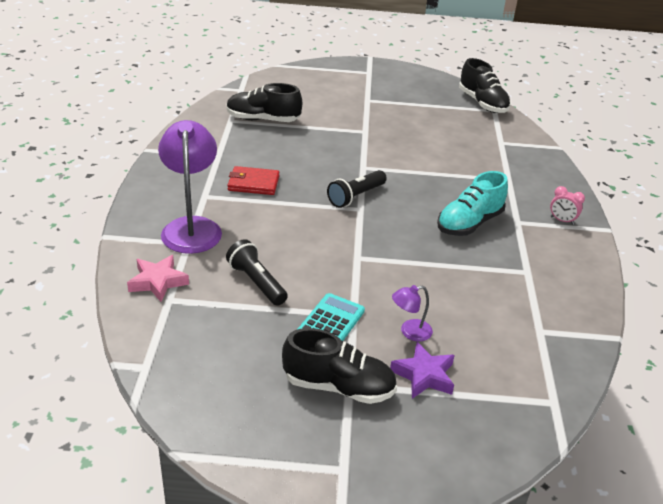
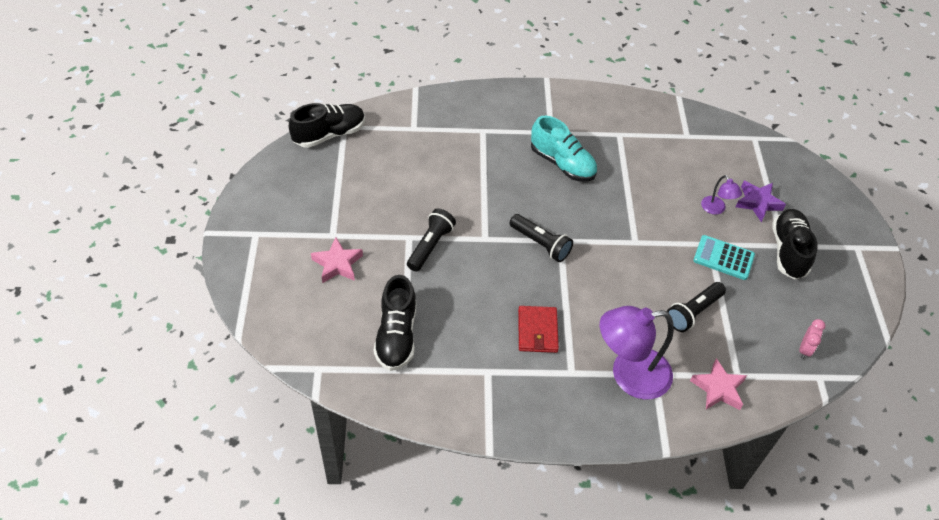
camera: 95 degrees left, 15 degrees up
pink clock [550,186,585,225] -> pink clock moved to [799,319,826,359]
none -> pink star [311,237,363,283]
none -> black flashlight [407,209,456,272]

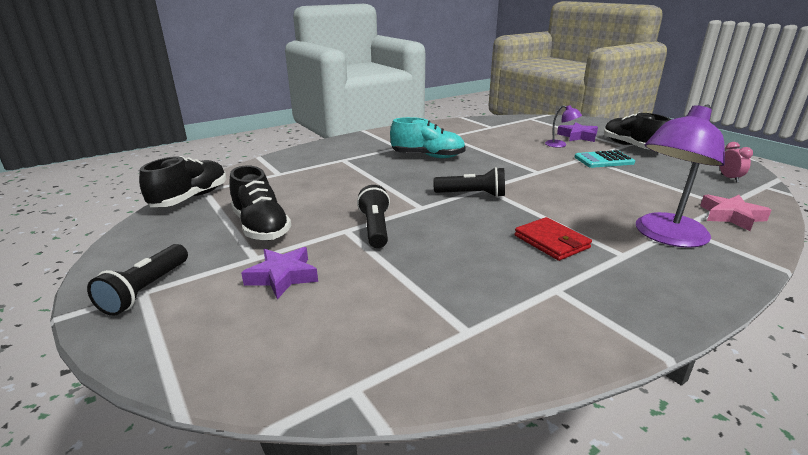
camera: 30 degrees left, 25 degrees down
pink star [311,237,363,283] -> purple star [241,247,318,299]
black shoe [373,275,416,371] -> black shoe moved to [229,165,291,241]
black flashlight [667,282,726,332] -> black flashlight moved to [87,244,188,316]

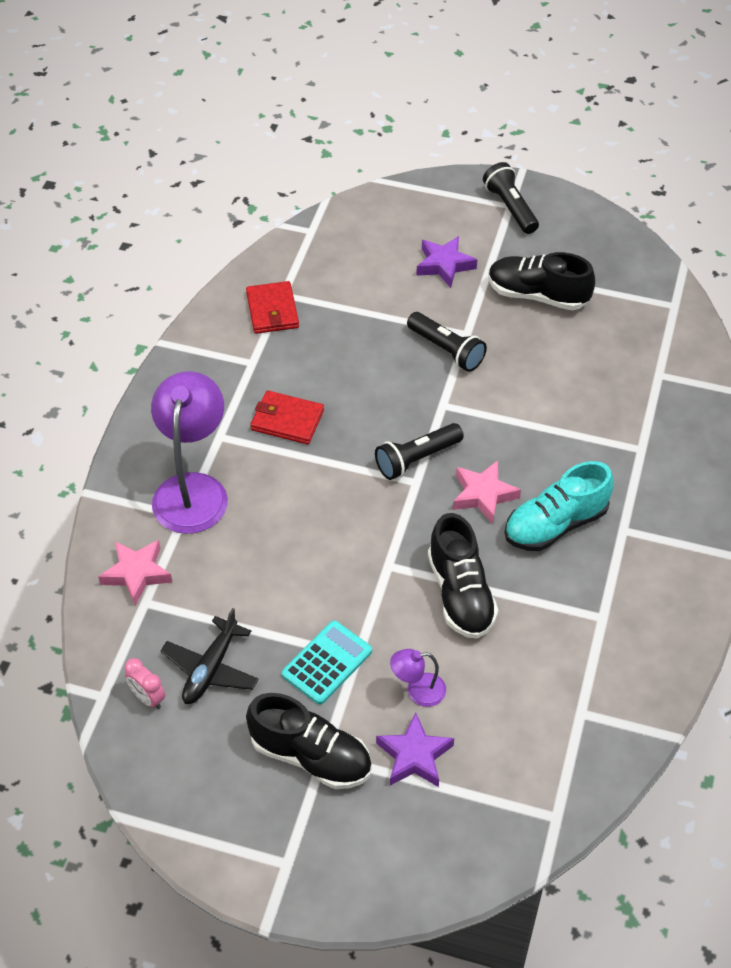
camera: 140 degrees right, 25 degrees up
black shoe [139,156,226,207] -> black shoe moved to [428,513,498,639]
none -> black plane [161,608,259,704]
none -> red wallet [246,281,299,334]
none -> pink star [453,460,521,524]

